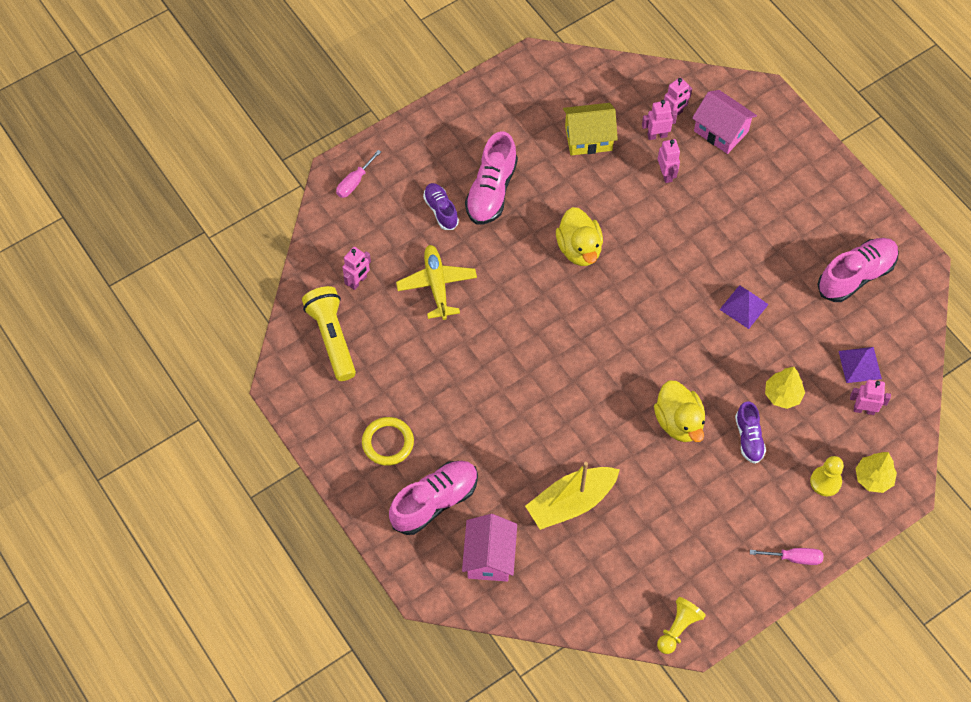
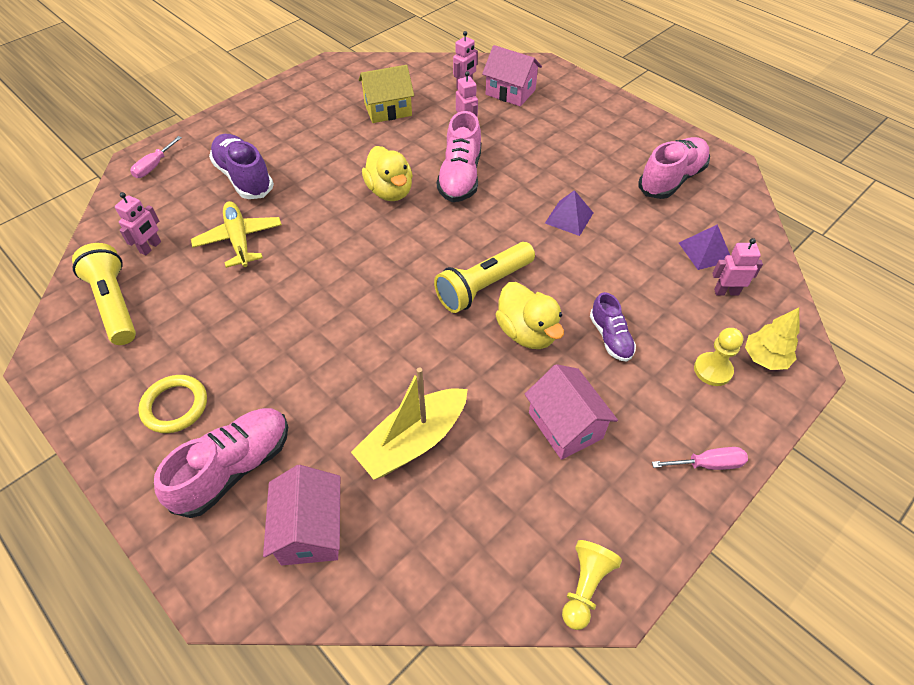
camera: 10 degrees left, 10 degrees down
purple shoe [423,183,459,230] -> purple shoe [209,134,274,199], size x1.68
pink shoe [465,131,518,225] -> pink shoe moved to [437,111,481,202]
pink robot [642,100,677,140] -> none
yellow tree [765,367,805,409] -> none
none -> yellow flashlight [434,242,535,313]
none -> pink house [525,364,618,460]

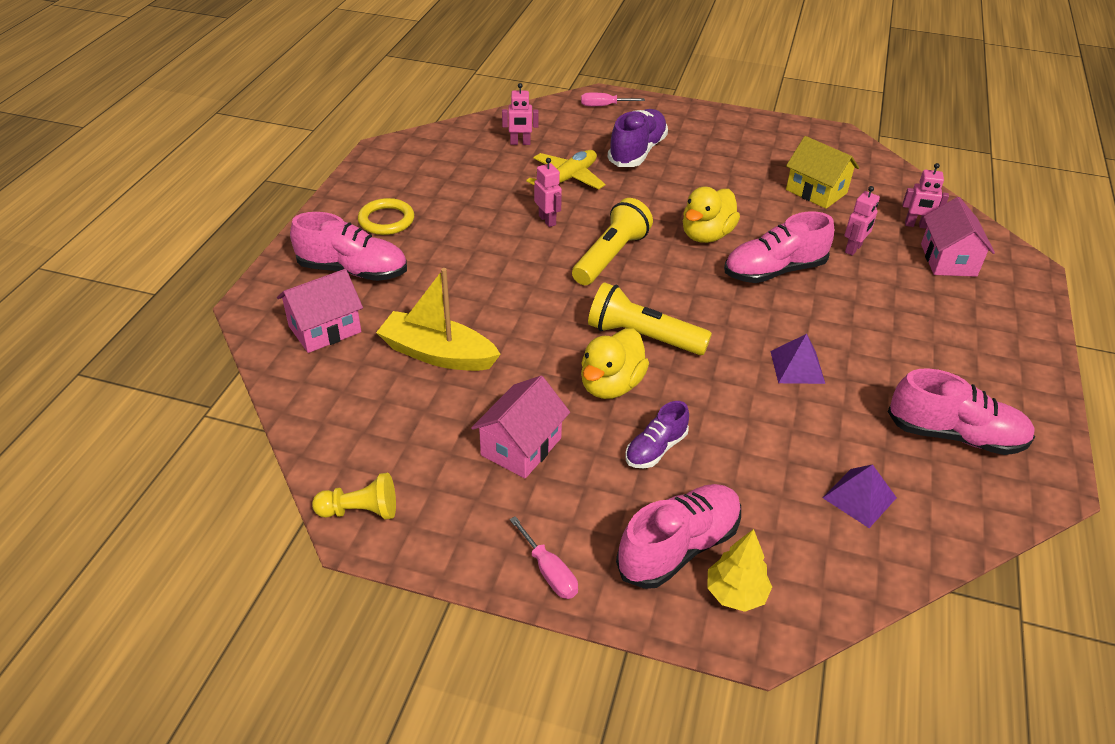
camera: 60 degrees right, 10 degrees down
yellow flashlight [72,243,136,345] -> yellow flashlight moved to [572,198,653,285]
yellow pawn [694,328,743,386] -> pink shoe [616,484,741,589]
pink robot [712,238,763,295] -> pink robot moved to [534,158,562,227]

